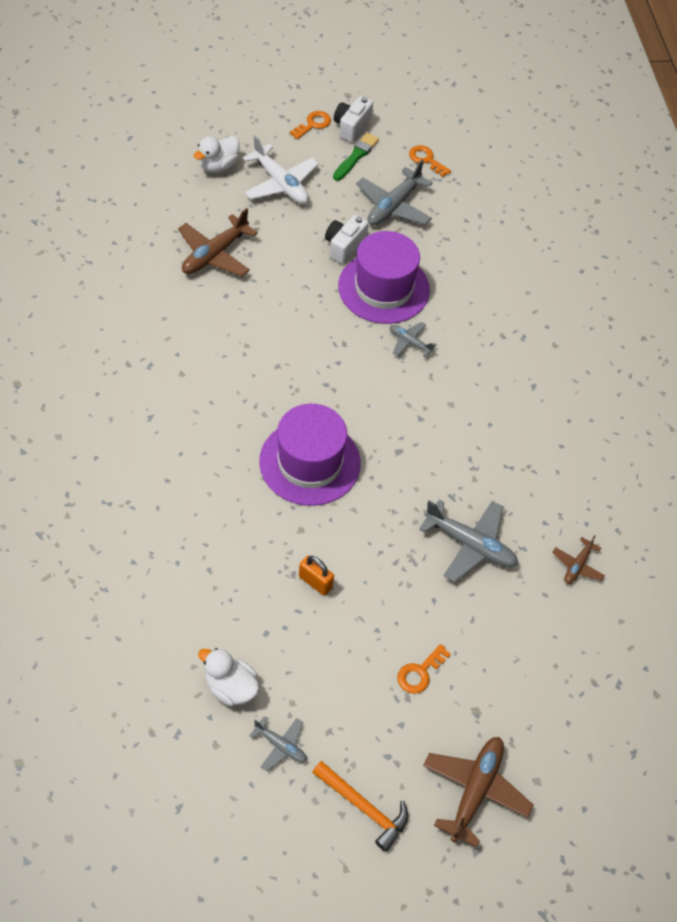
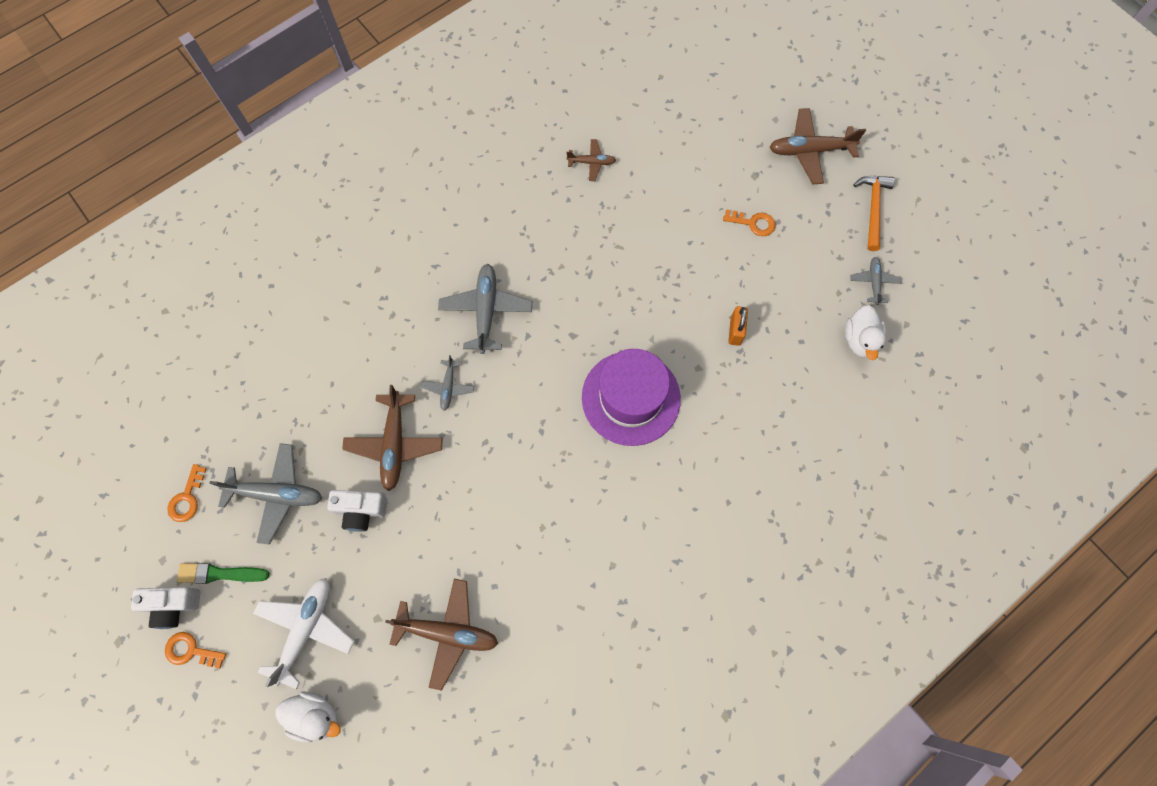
camera: 115 degrees left, 15 degrees up
purple hat [338,231,430,324] -> brown plane [342,385,443,491]
grey plane [419,499,518,582] -> grey plane moved to [438,264,532,354]

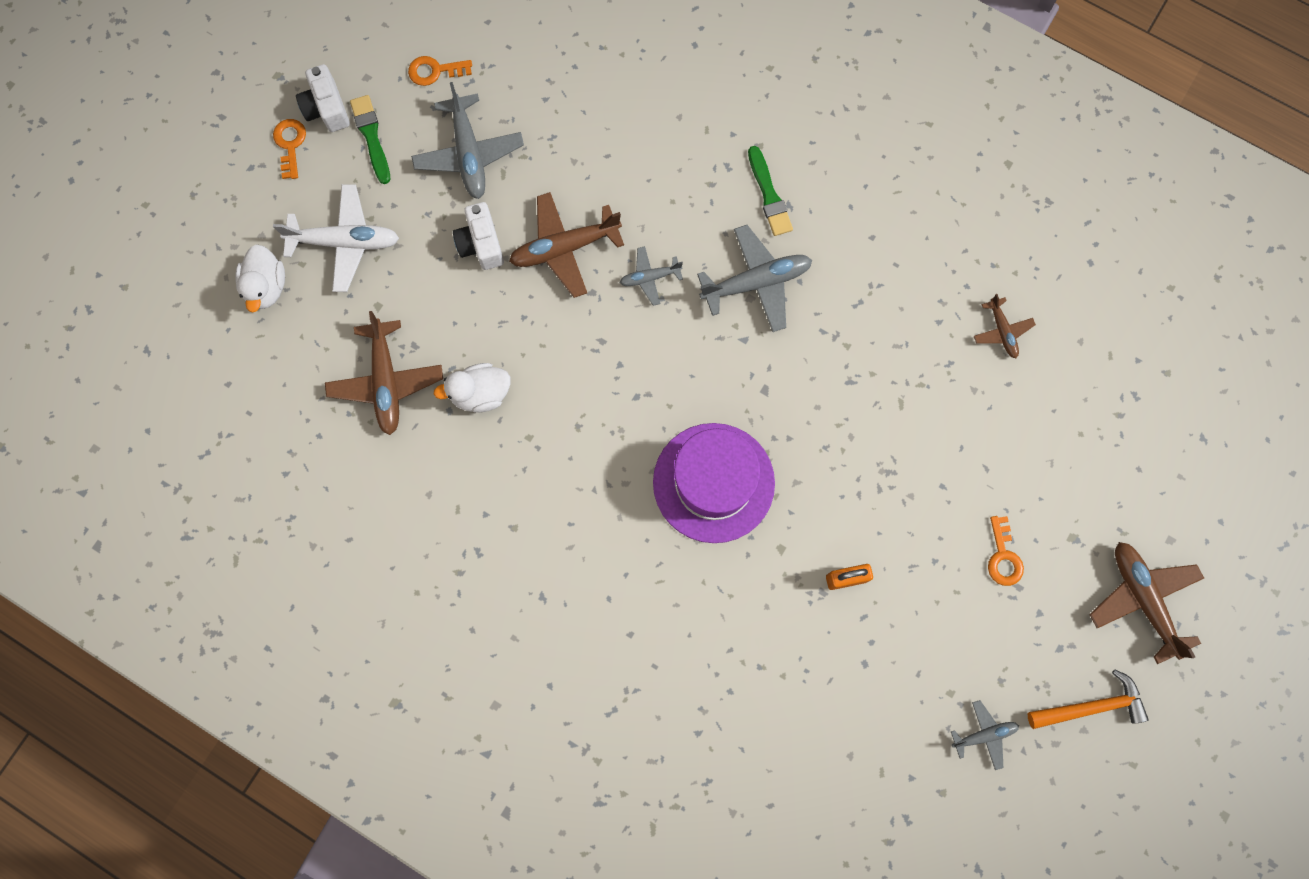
camera: 70 degrees right, 5 degrees up
white duck [845,305,886,360] -> white duck moved to [434,363,510,413]
none -> green brush [748,146,793,236]

